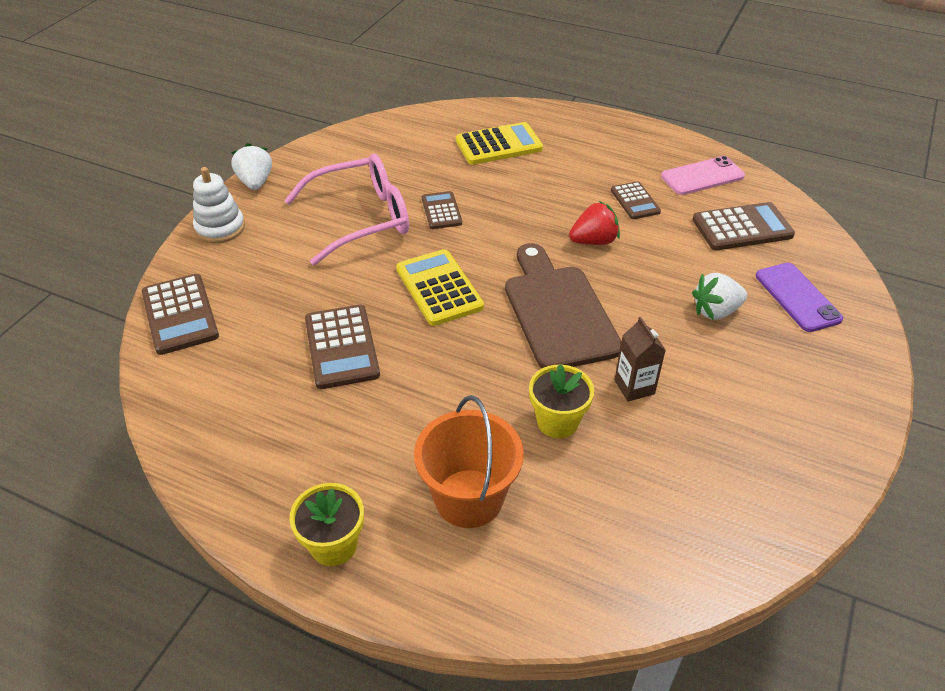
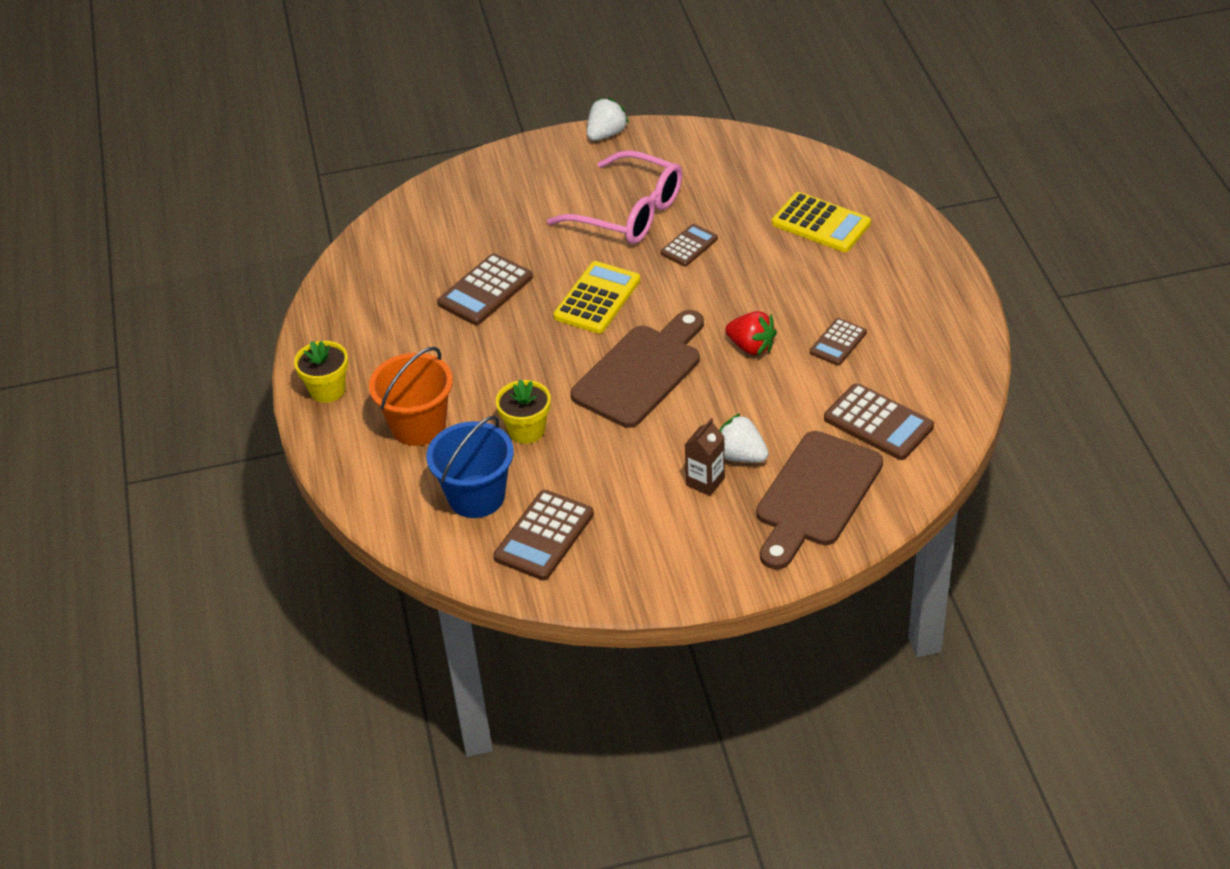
camera: 55 degrees right, 0 degrees up
brown calculator [142,274,219,355] -> brown calculator moved to [493,490,594,580]
white stacking toy [193,167,245,243] -> none
brown carton [615,317,666,402] -> brown carton moved to [685,418,725,496]
pink phone [661,156,745,195] -> none
purple phone [756,263,843,332] -> brown cutting board [756,431,883,569]
none -> blue bucket [426,415,514,518]

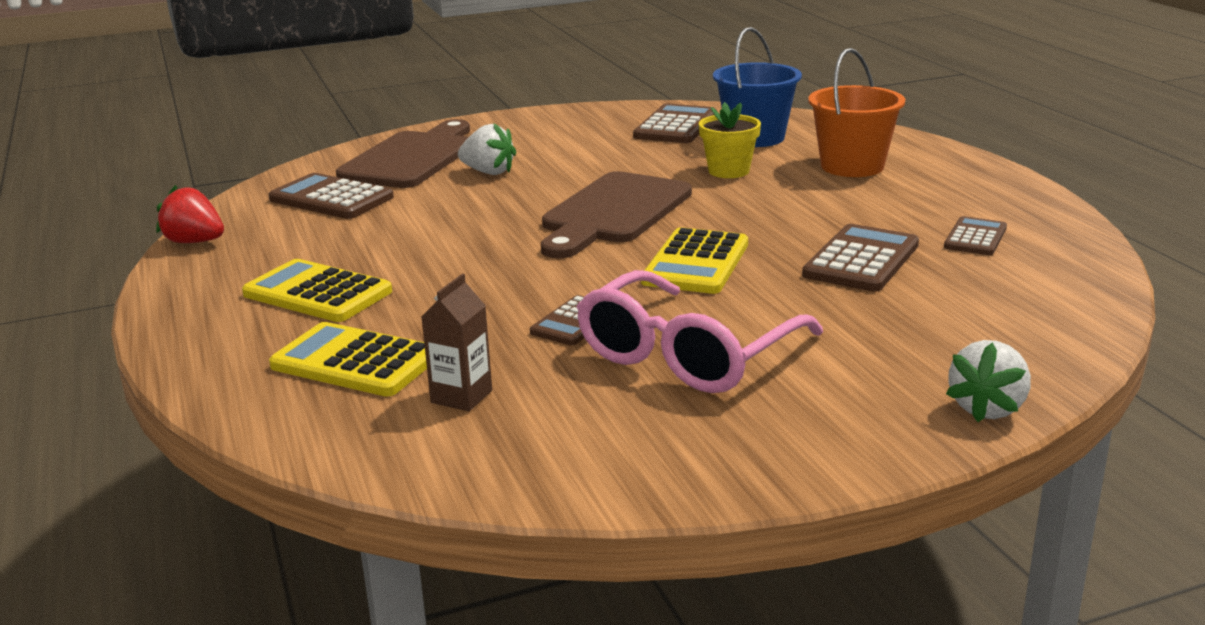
camera: 170 degrees right, 20 degrees down
yellow flower pot [294,341,348,403] -> none
pink glasses [547,150,682,244] -> pink glasses turned 75 degrees counterclockwise [577,270,823,393]
white strawberry [587,98,629,141] -> white strawberry moved to [946,340,1031,422]
brown carton [685,418,725,496] -> brown carton moved to [422,274,492,411]
red strawberry [725,311,777,356] -> red strawberry moved to [156,185,224,243]
brown calculator [810,318,867,366] -> brown calculator moved to [944,216,1007,255]
none -> yellow calculator [242,259,392,322]

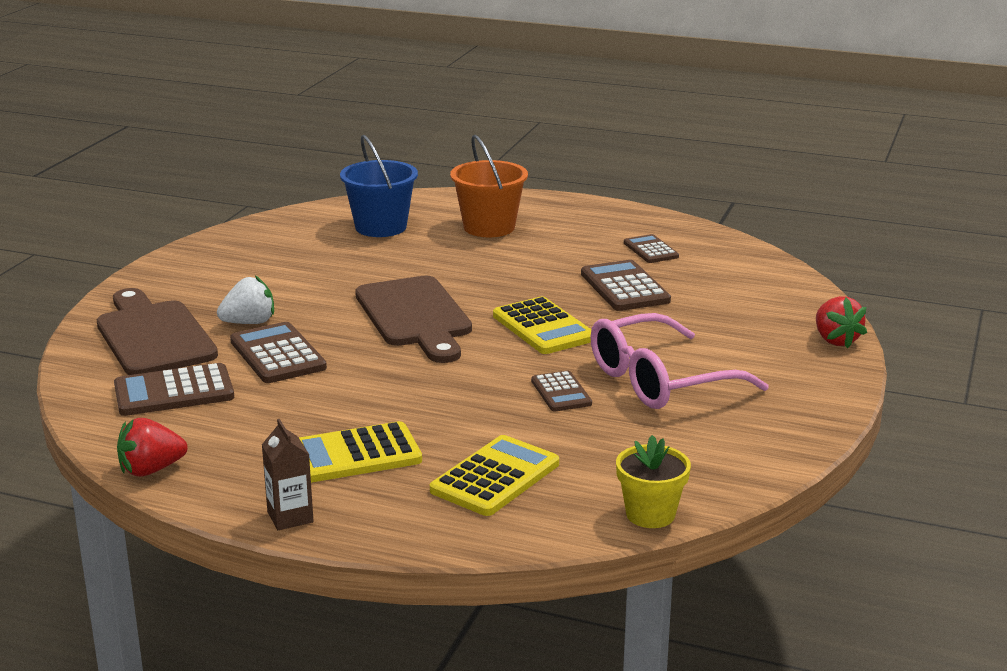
camera: 50 degrees left, 0 degrees up
yellow calculator [269,322,427,396] -> yellow calculator turned 150 degrees clockwise [430,435,559,516]
brown carton [422,274,492,411] -> brown carton moved to [262,419,314,530]
pink glasses [577,270,823,393] -> pink glasses turned 75 degrees clockwise [590,313,769,409]
brown calculator [633,103,717,143] -> brown calculator moved to [230,322,327,383]
yellow flower pot [699,102,761,178] -> yellow flower pot moved to [616,435,691,528]
white strawberry [946,340,1031,422] -> red strawberry [816,296,867,348]

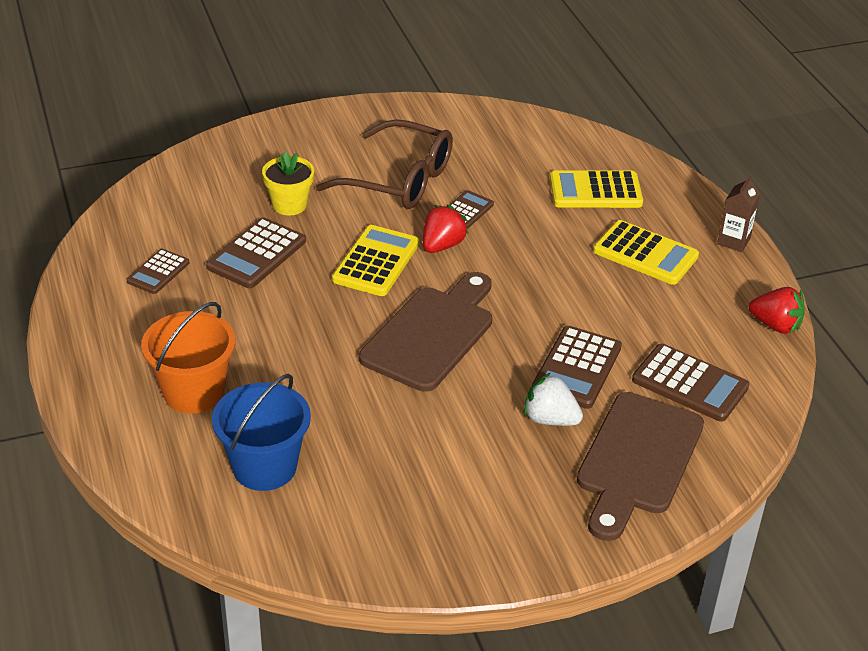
camera: 130 degrees left, 15 degrees up
pink glasses [590,313,769,409] -> brown glasses [316,119,453,209]
yellow flower pot [616,435,691,528] -> yellow flower pot moved to [262,152,314,215]
red strawberry [816,296,867,348] -> red strawberry moved to [423,205,469,253]

